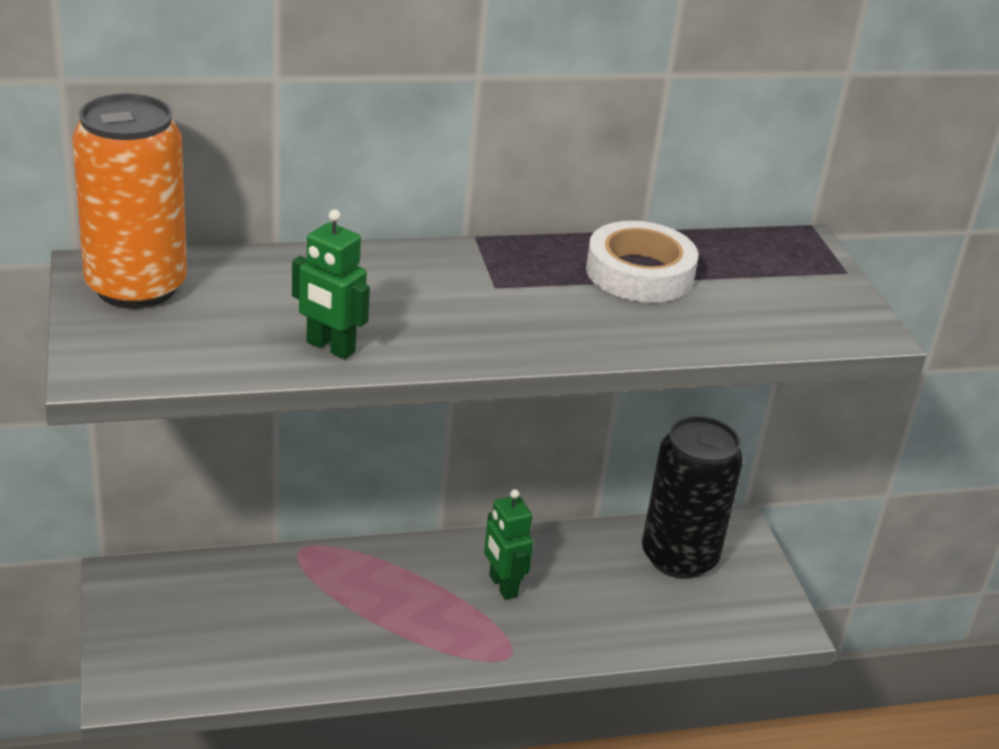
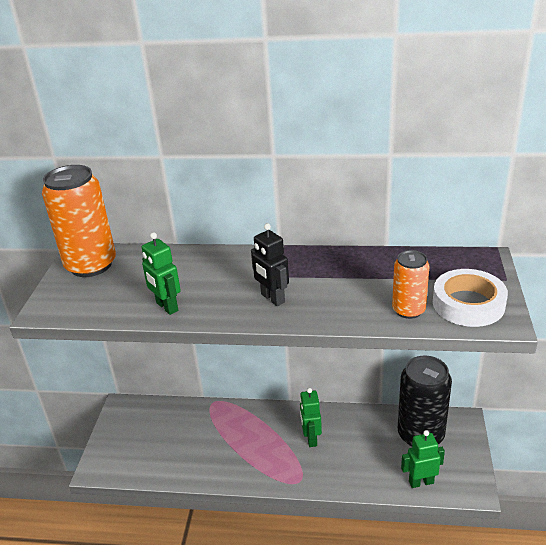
camera: 25 degrees right, 0 degrees up
white tape [586,221,698,303] -> white tape moved to [433,269,508,327]
none -> black robot [251,223,289,306]
none -> orange can [392,250,429,319]
none -> green robot [401,430,445,488]

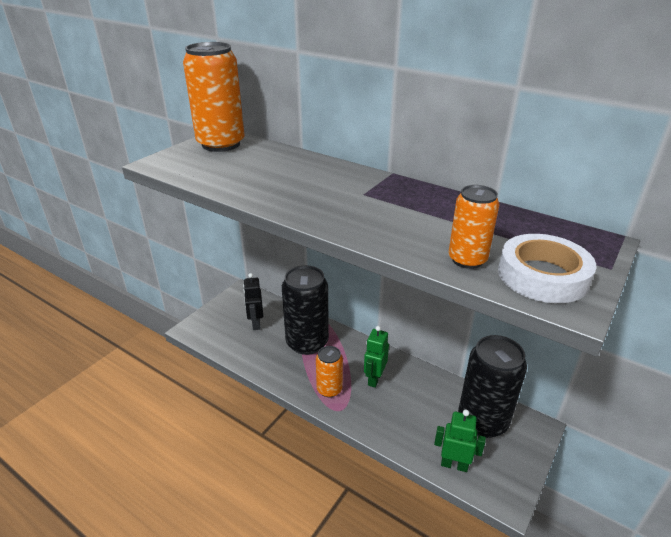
camera: 25 degrees right, 0 degrees up
green robot [142,232,181,315] -> none
black robot [251,223,289,306] -> black robot moved to [243,273,263,330]
none -> black can [282,265,329,355]
none -> orange can [316,346,343,397]

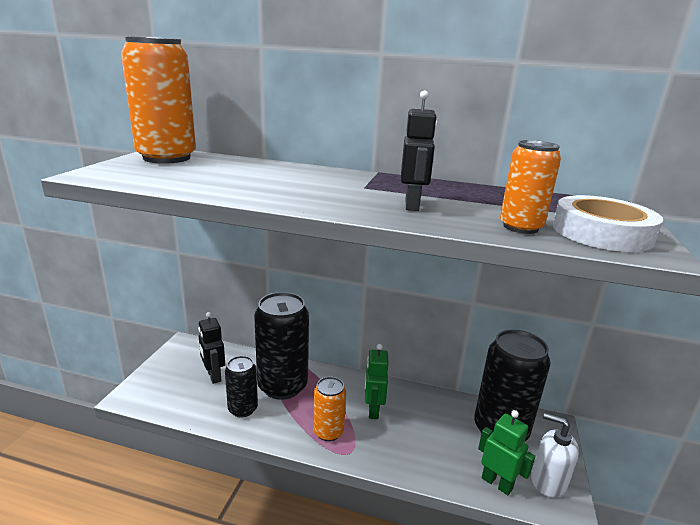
camera: 20 degrees left, 10 degrees down
green robot [434,410,486,472] -> green robot turned 45 degrees clockwise [478,410,536,495]
none -> black can [225,356,258,418]
none -> black robot [401,90,437,211]
none -> white soap dispenser [531,413,579,497]

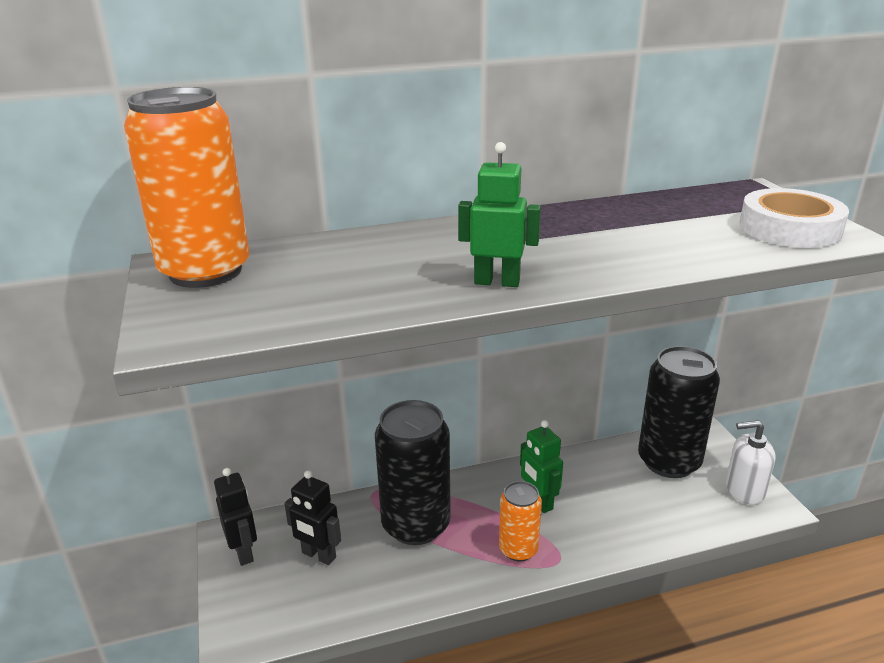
camera: 30 degrees left, 5 degrees up
black can [225,356,258,418] -> none
black robot [401,90,437,211] -> black robot moved to [214,468,257,566]
green robot [478,410,536,495] -> green robot moved to [458,142,541,287]
orange can [500,140,561,234] -> none

